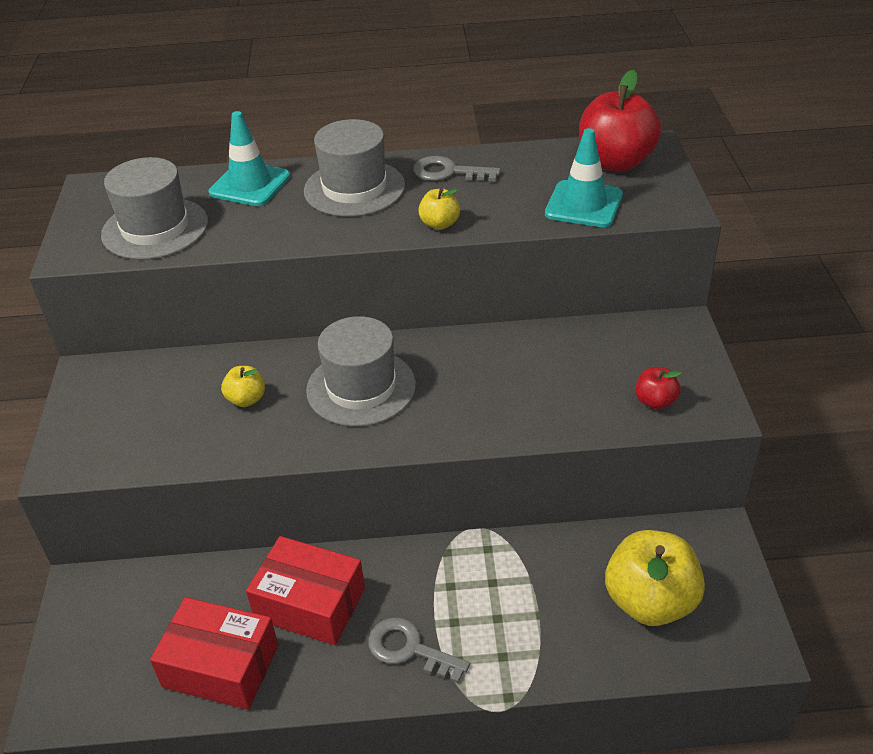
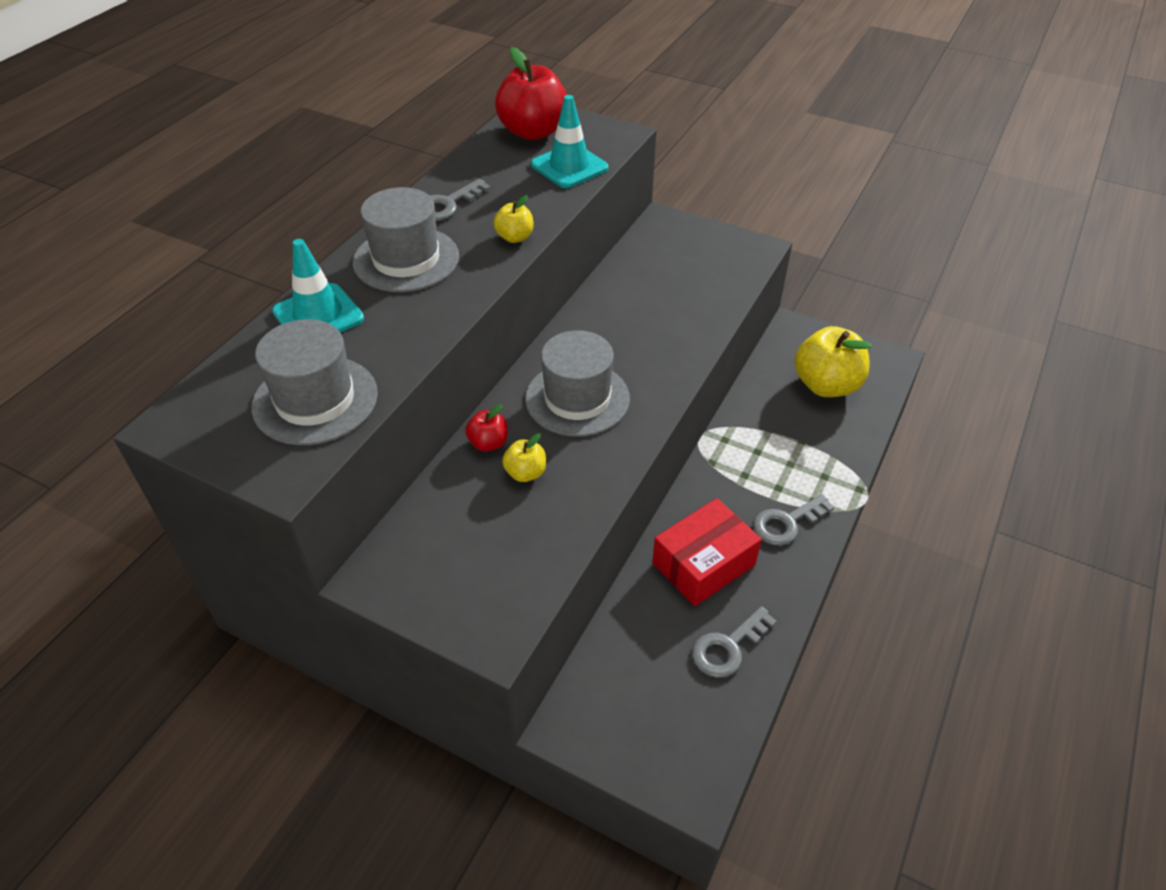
camera: 60 degrees left, 5 degrees up
red box [150,597,278,710] -> grey key [692,606,777,678]
red apple [635,367,682,409] -> red apple moved to [465,404,508,452]

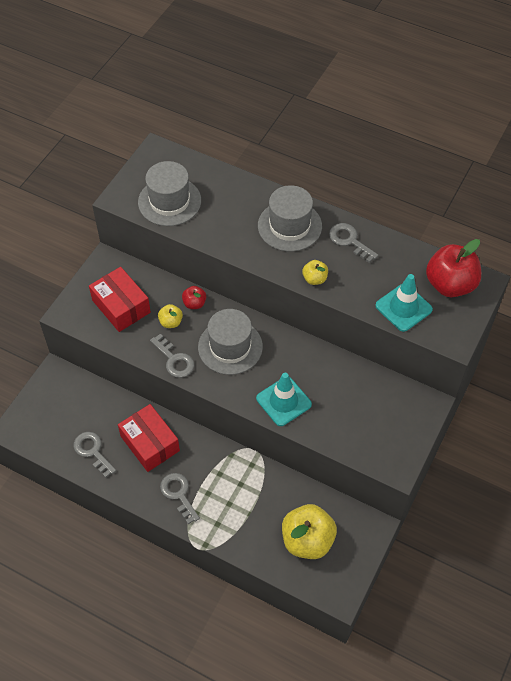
camera: 90 degrees right, 10 degrees up
turquoise traffic cone [272,239,364,332] -> turquoise traffic cone moved to [256,373,312,426]
none -> red box [89,267,151,332]
none -> grey key [150,334,194,378]

